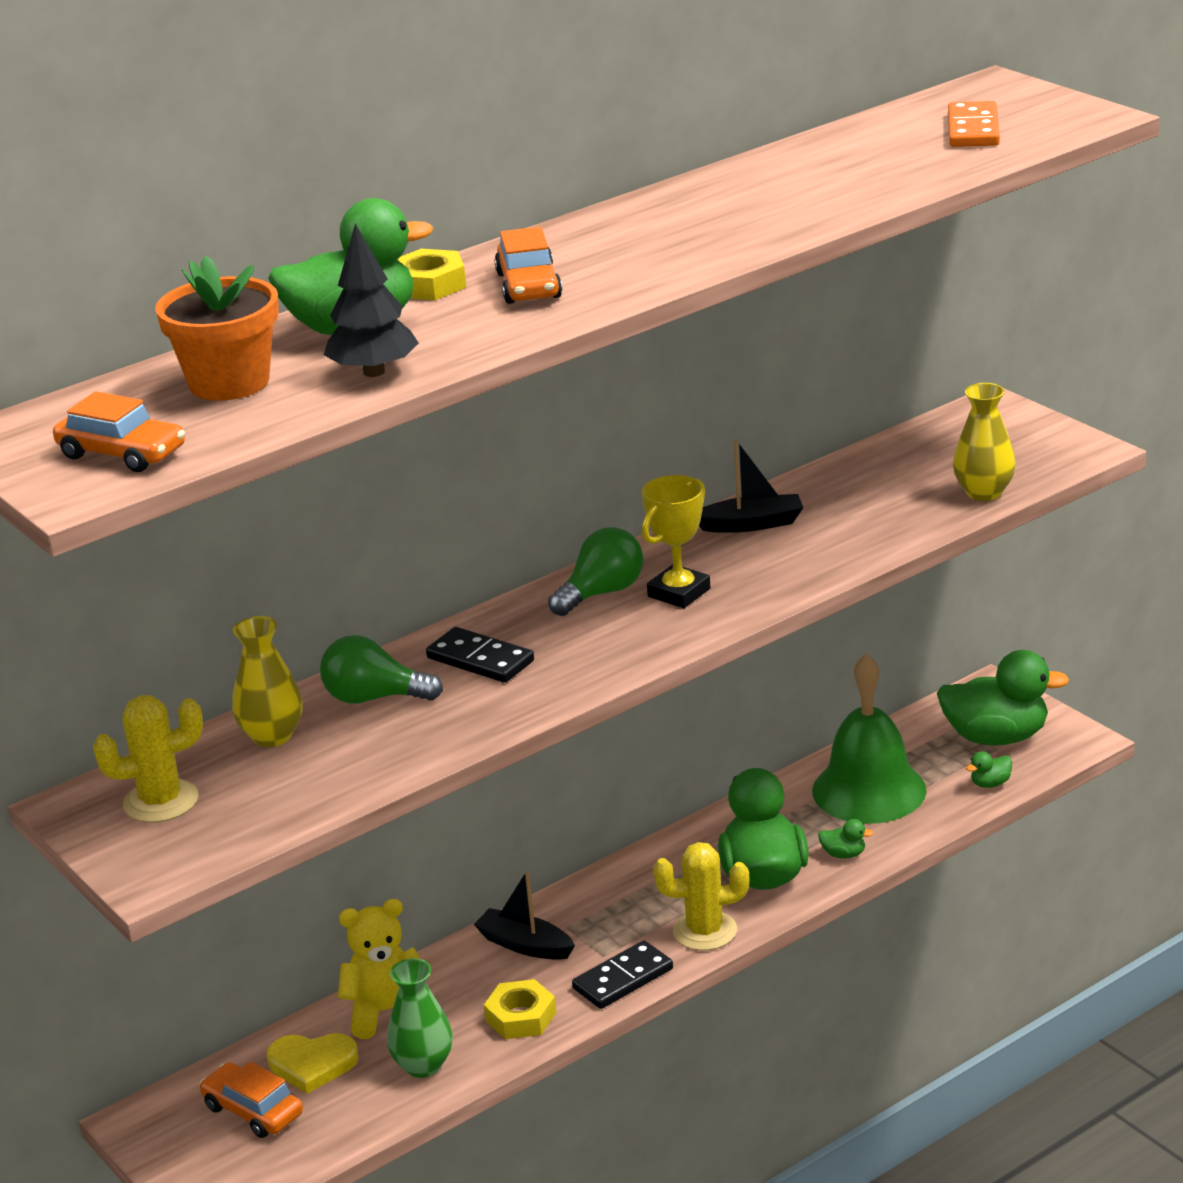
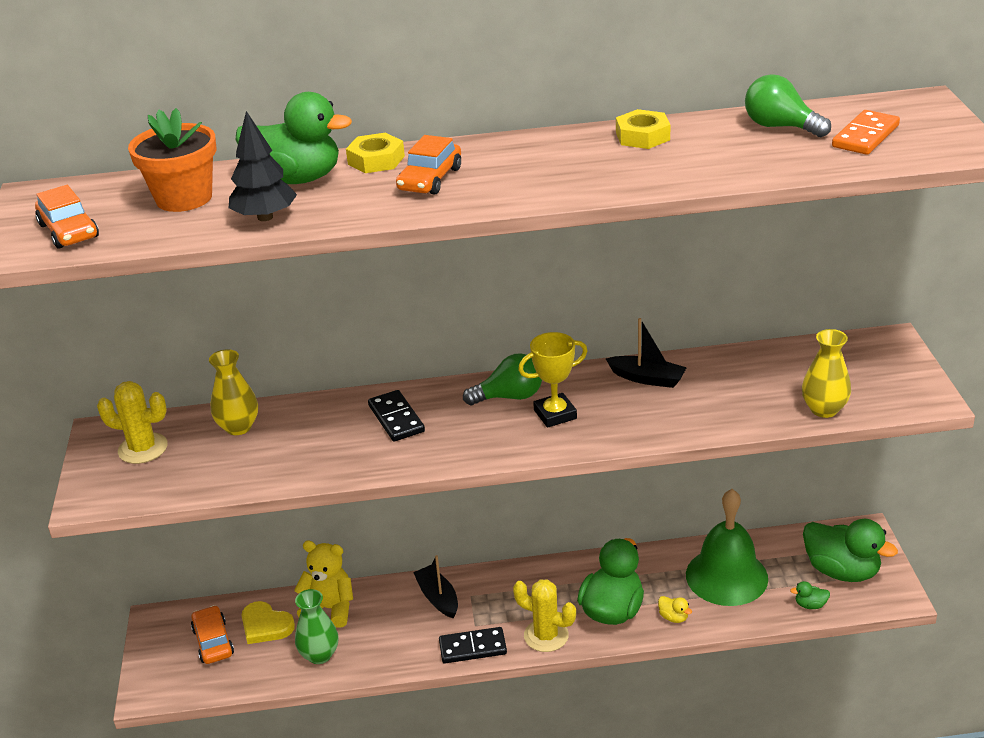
camera: 30 degrees right, 5 degrees up
green light bulb [320,635,443,704] -> green light bulb moved to [745,74,831,137]
yellow nut [484,979,556,1039] -> yellow nut moved to [616,109,670,149]
green duck [818,819,873,859] -> yellow duck [658,596,692,623]

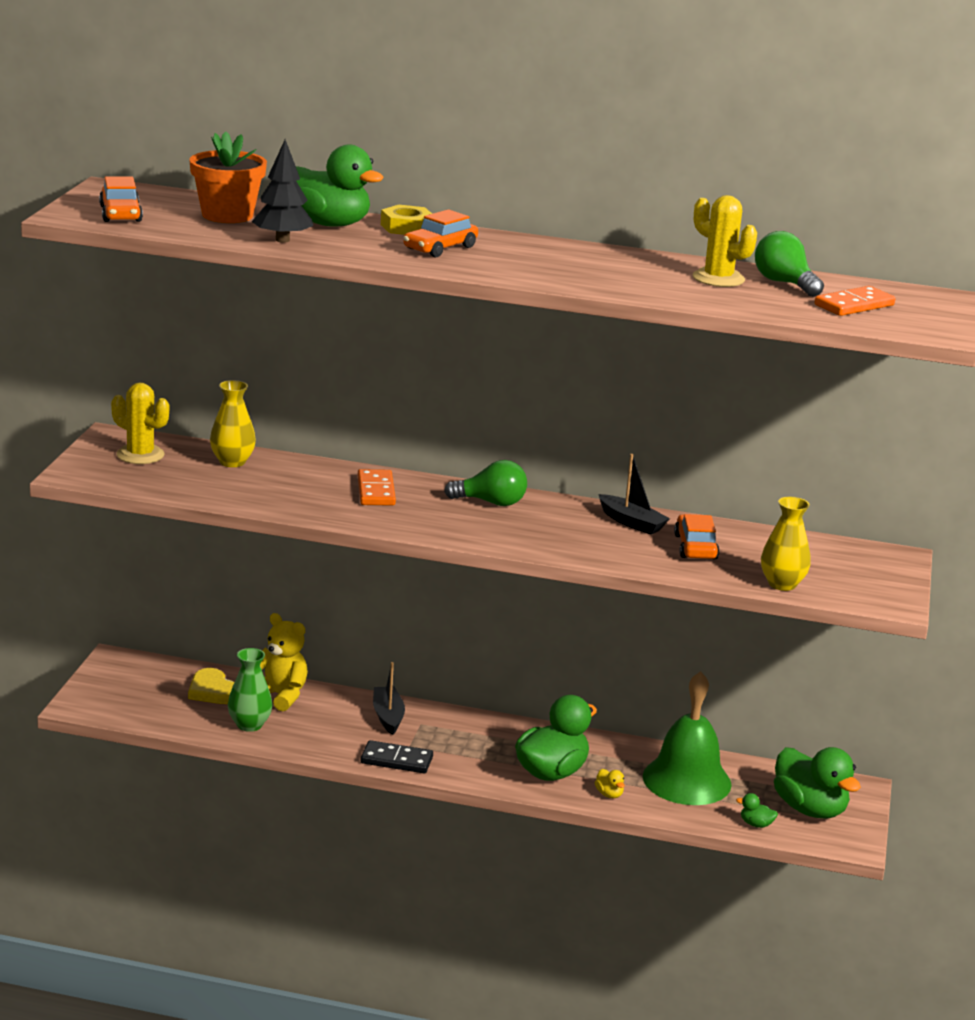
camera: 15 degrees right, 10 degrees down
orange car [191,605,234,664] -> orange car moved to [674,514,719,560]
black domino [368,390,425,442] -> orange domino [358,469,396,506]
yellow cactus [513,579,576,652] -> yellow cactus moved to [693,195,757,287]
yellow trophy [518,332,587,428] -> none
yellow nut [616,109,670,149] -> none

